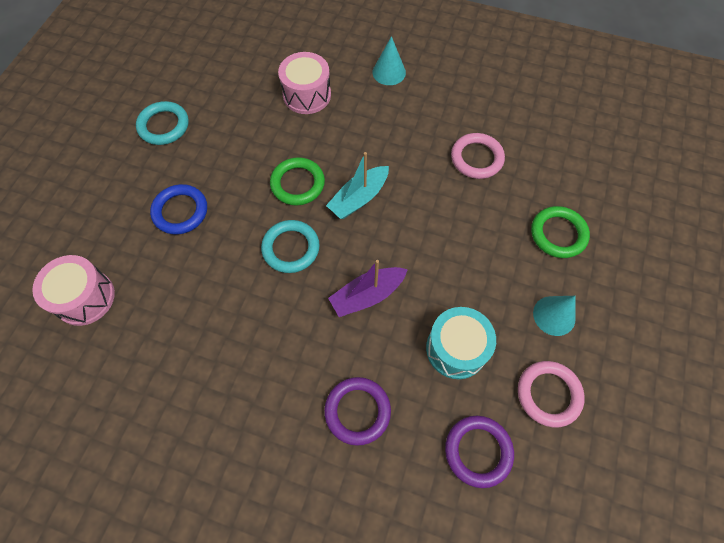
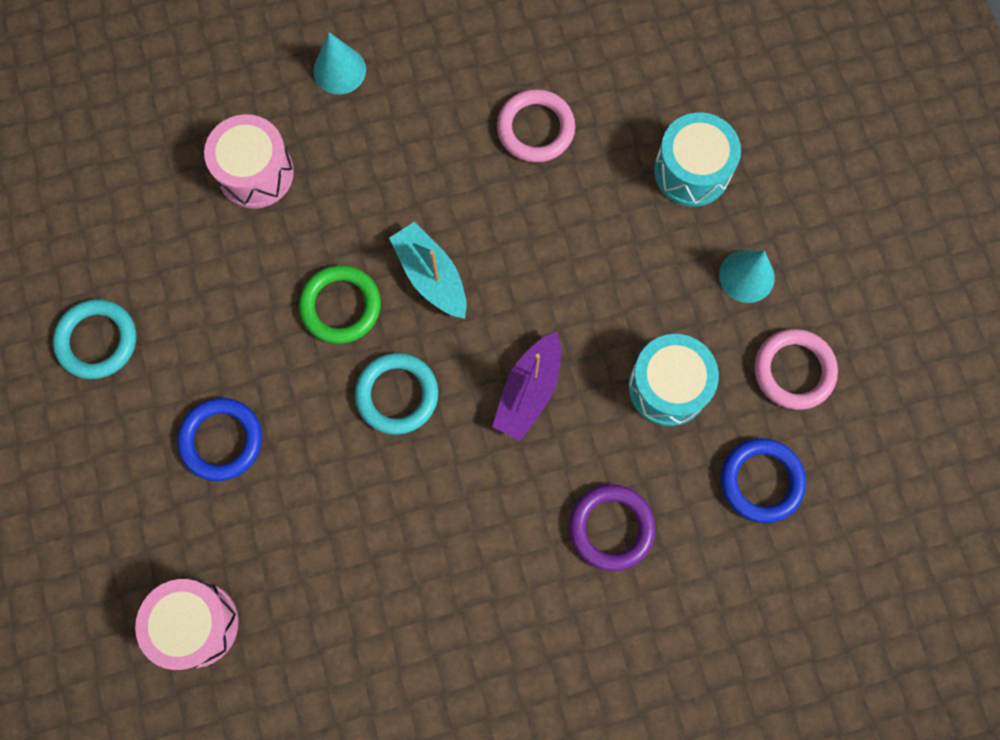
camera: 35 degrees left, 10 degrees up
turquoise boat [326,152,389,219] -> turquoise boat turned 135 degrees clockwise [389,222,467,319]
purple ring [445,416,514,488] -> blue ring [721,438,806,523]
green ring [531,206,590,258] -> turquoise drum [654,113,741,206]

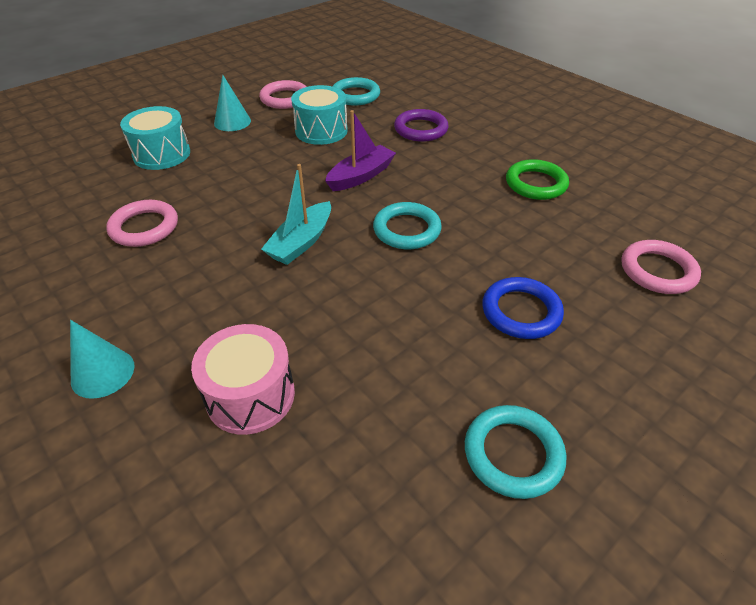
camera: 115 degrees left, 30 degrees down
pink drum [135,579,239,670] -> pink ring [621,240,701,294]
green ring [299,265,381,344] -> green ring moved to [506,159,569,200]
purple boat [492,332,561,441] -> purple boat turned 45 degrees counterclockwise [325,110,396,191]
blue ring [721,438,806,523] -> turquoise ring [332,77,380,106]

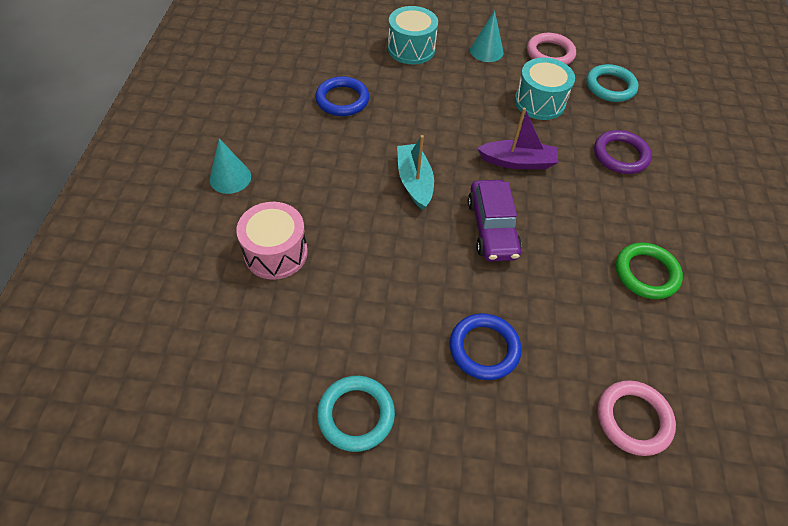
camera: 45 degrees right, 10 degrees up
pink ring [106,200,178,247] -> blue ring [315,76,369,116]
turquoise boat [261,164,331,265] -> turquoise boat turned 90 degrees clockwise [397,135,434,210]
turquoise ring [373,202,442,249] -> purple car [468,180,522,261]

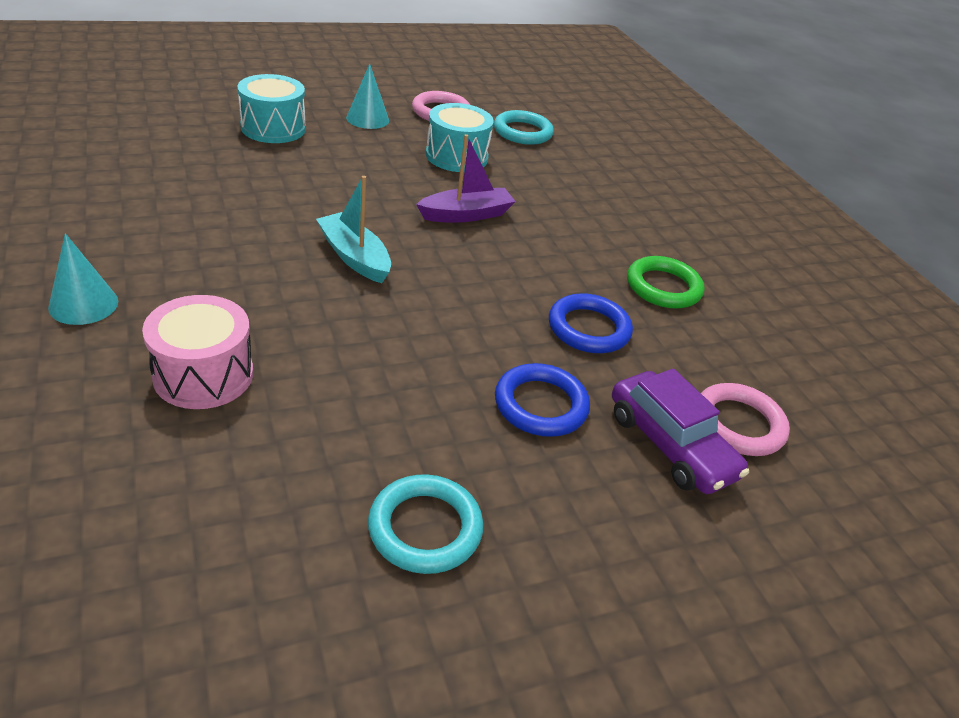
camera: 30 degrees left, 15 degrees down
blue ring [315,76,369,116] -> blue ring moved to [549,293,633,353]
purple car [468,180,522,261] -> purple car moved to [612,368,749,494]
purple ring [594,130,652,174] -> none

